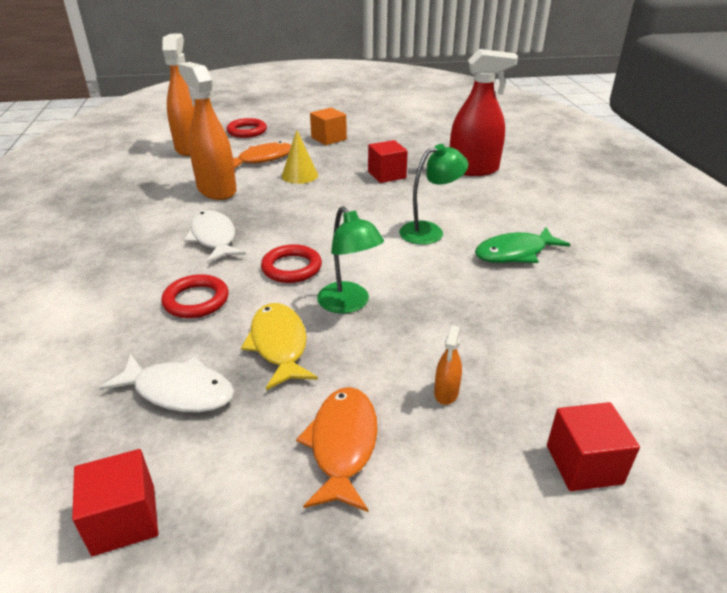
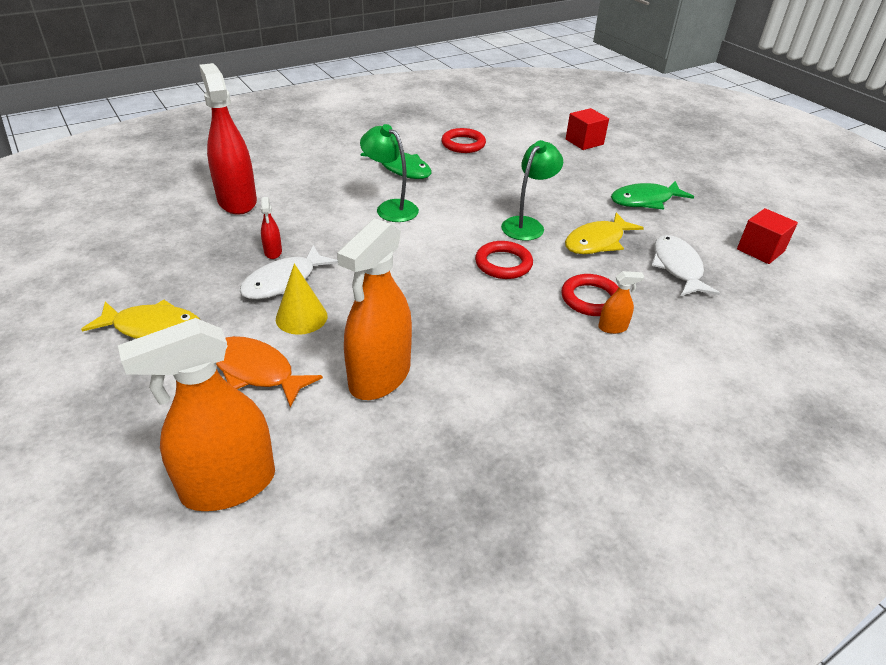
camera: 115 degrees left, 5 degrees up
white fish [184,210,246,263] -> white fish moved to [240,245,338,299]
red ring [227,118,267,138] -> red ring moved to [441,128,486,153]
orange fish [296,387,378,512] -> green fish [611,181,694,209]
orange cube [310,108,347,145] -> yellow fish [81,300,200,339]
red cube [368,140,408,183] -> red spray bottle [261,197,282,259]
orange spray bottle [434,325,462,405] -> orange spray bottle moved to [598,271,644,334]

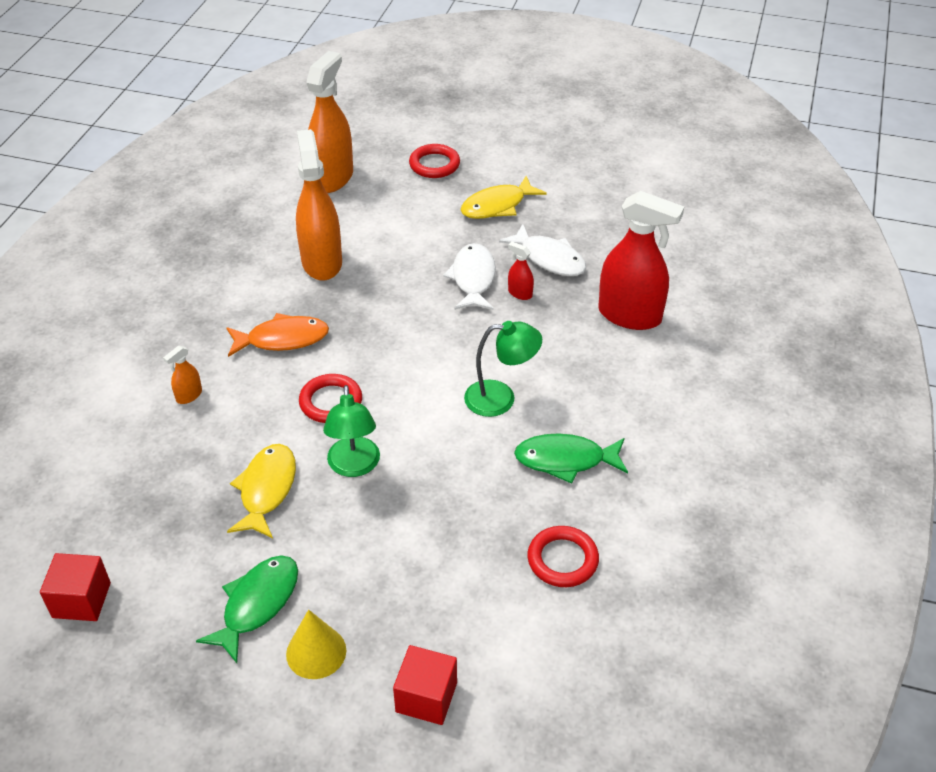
camera: 140 degrees right, 5 degrees up
orange fish [216,336,323,408] -> orange fish moved to [226,313,329,357]
yellow cone [276,263,327,335] -> yellow cone moved to [286,610,346,679]
red ring [561,274,619,316] -> red ring moved to [409,144,460,178]
white fish [651,235,720,296] -> white fish moved to [499,224,586,276]

